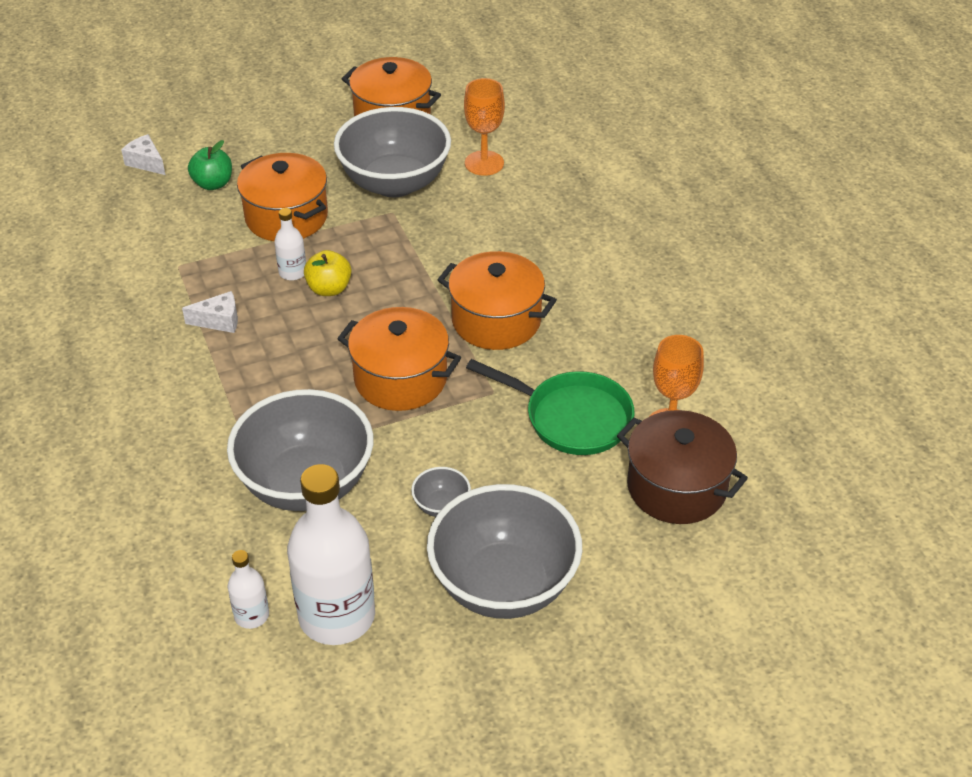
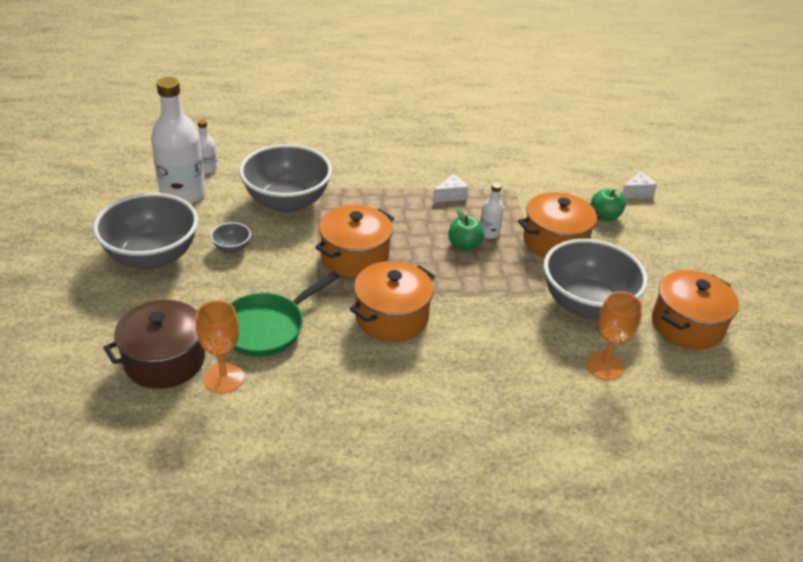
camera: 105 degrees right, 5 degrees down
white cheese [182,291,238,333] -> white cheese turned 135 degrees counterclockwise [432,174,468,203]
yellow apple [304,250,352,296] -> green apple [448,209,484,251]

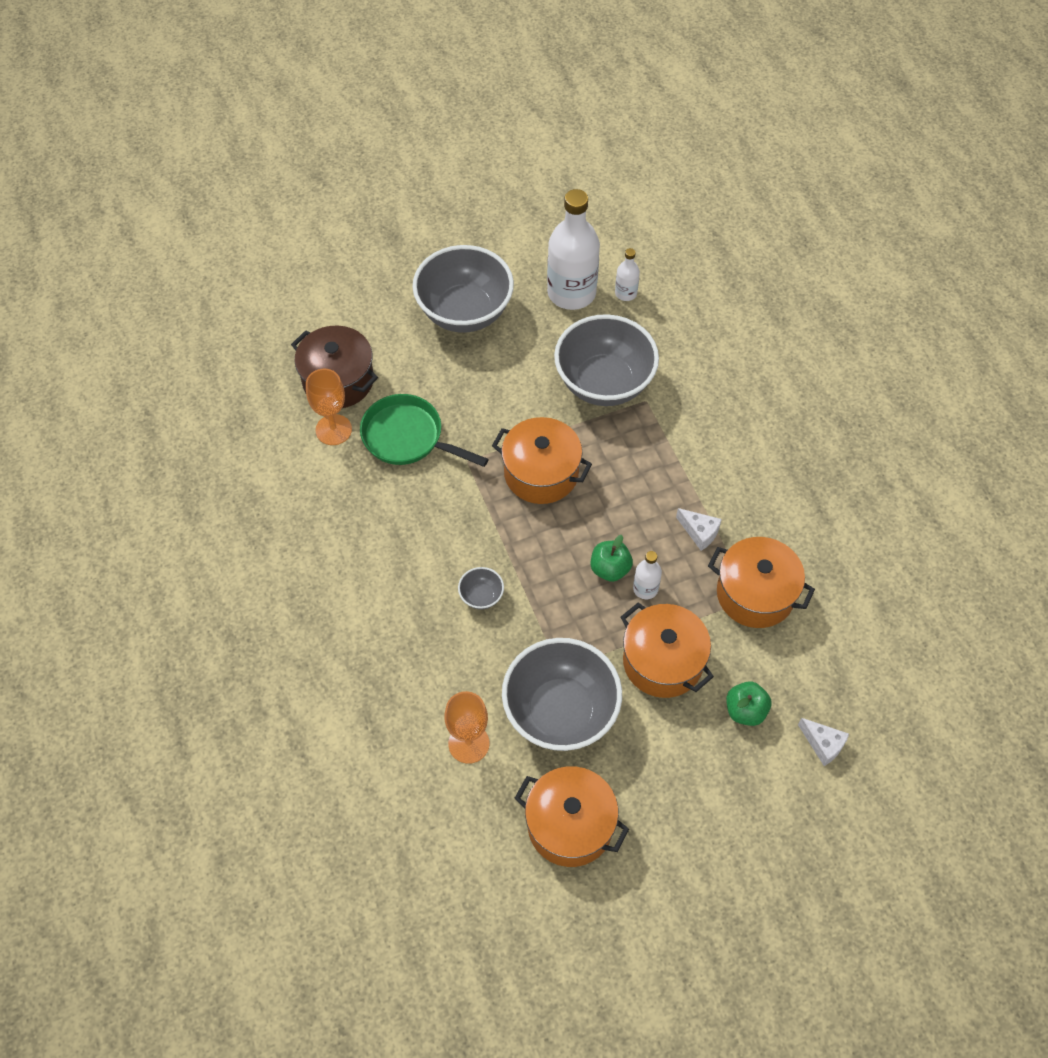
camera: 75 degrees right, 20 degrees up
grey bowl [210,222,251,253] -> grey bowl moved to [458,567,504,610]
orange pot [350,261,435,342] -> orange pot moved to [708,537,815,628]

